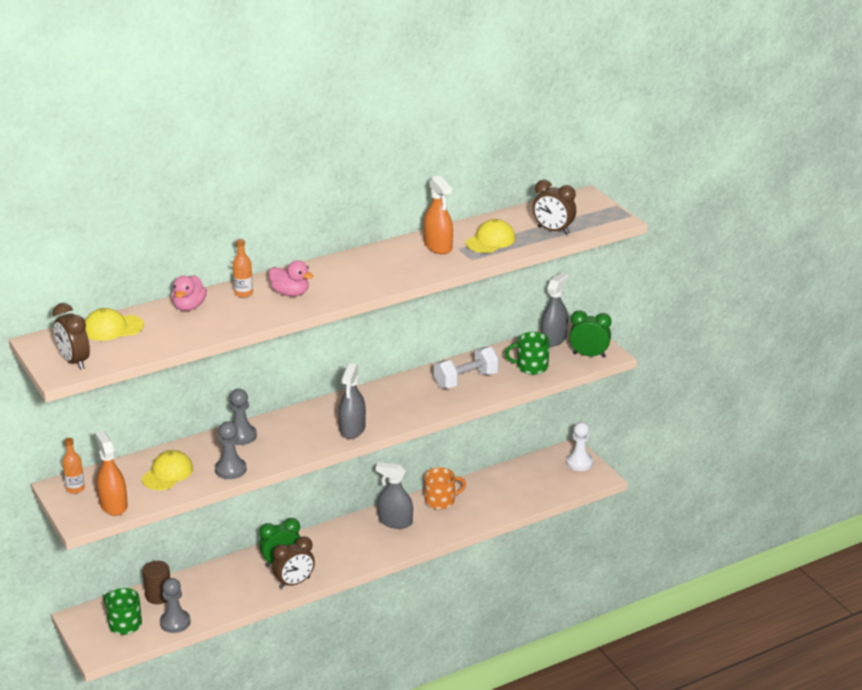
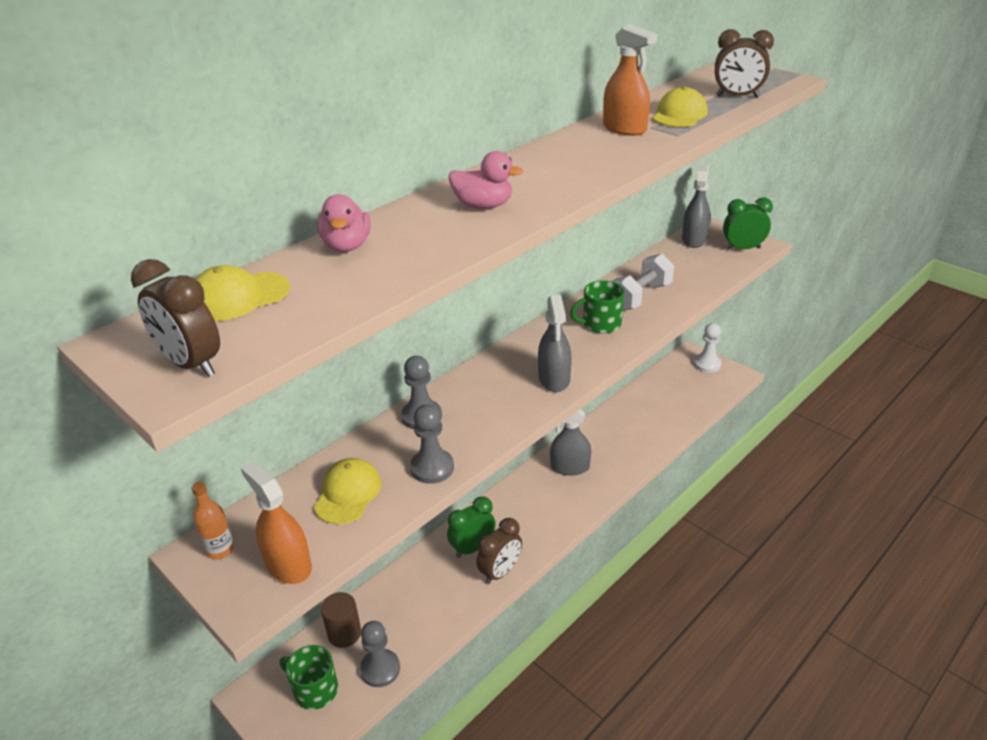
camera: 15 degrees left, 5 degrees up
orange bottle [233,239,253,297] -> none
orange mug [424,467,466,509] -> none
green mug [505,332,550,375] -> green mug moved to [570,280,624,333]

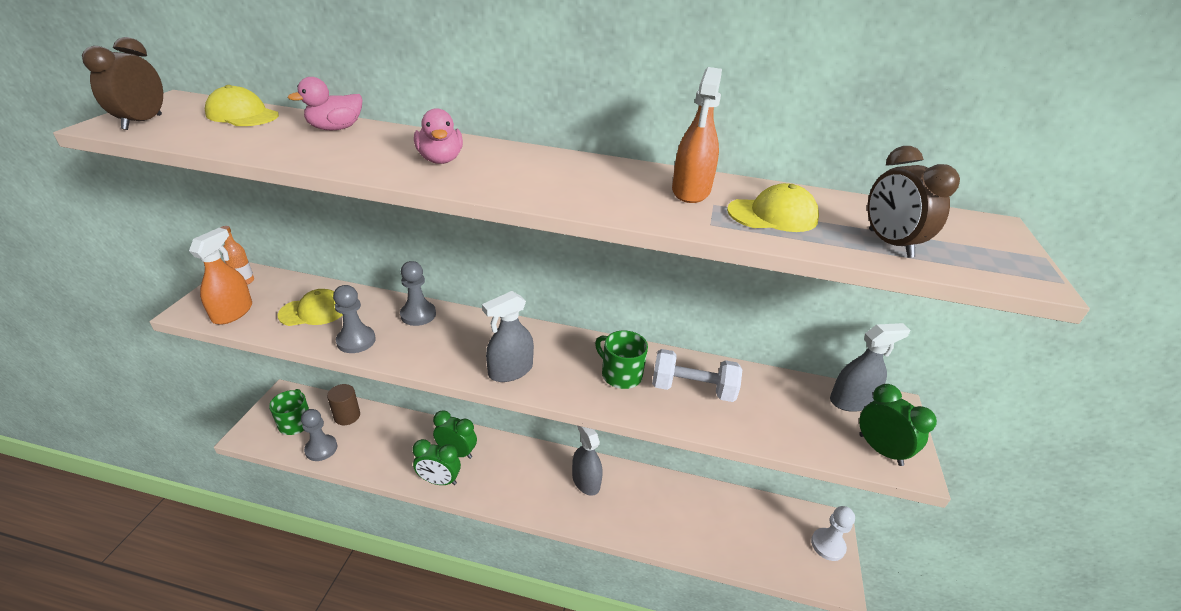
camera: 55 degrees right, 0 degrees up
brown clock [476,518,522,584] -> green clock [412,439,461,485]

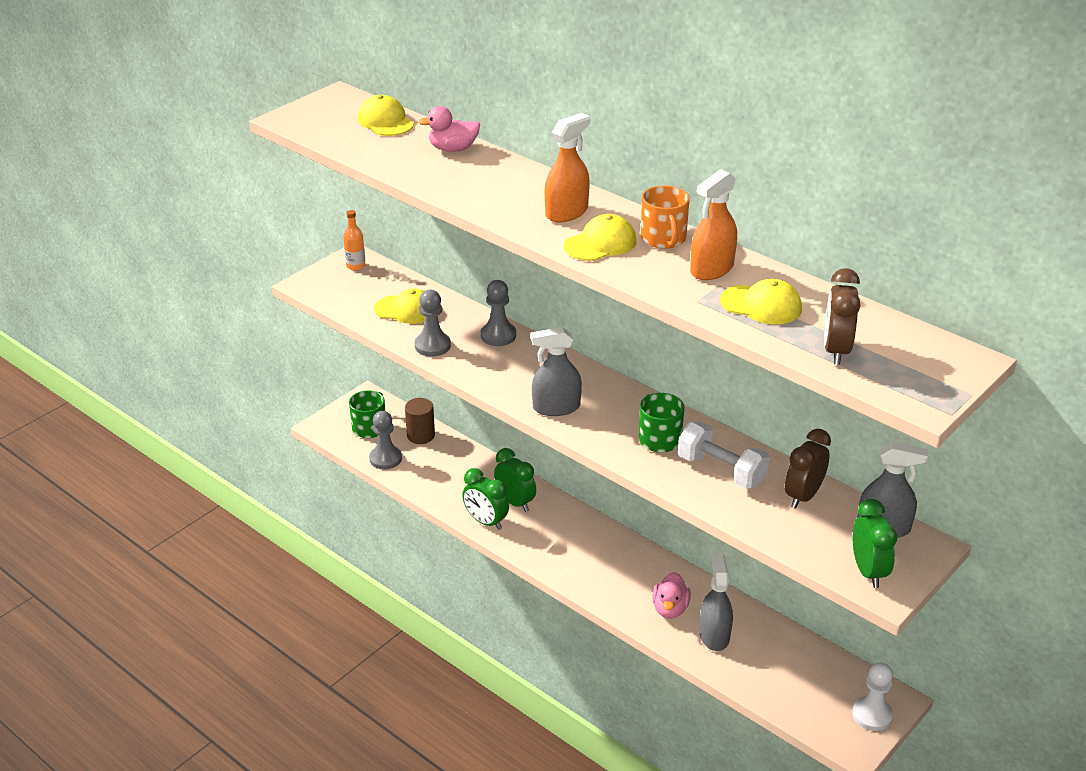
camera: 30 degrees right, 0 degrees up
brown clock [82,37,163,130] -> brown clock moved to [785,429,831,509]
orange spray bottle [189,228,252,325] -> orange spray bottle moved to [545,113,590,222]
pink duck [414,108,463,164] -> pink duck moved to [652,572,691,618]
grey spray bottle [572,426,603,496] -> grey spray bottle moved to [699,554,733,651]
none -> yellow cap [564,214,636,261]
none -> orange mug [641,185,690,249]

